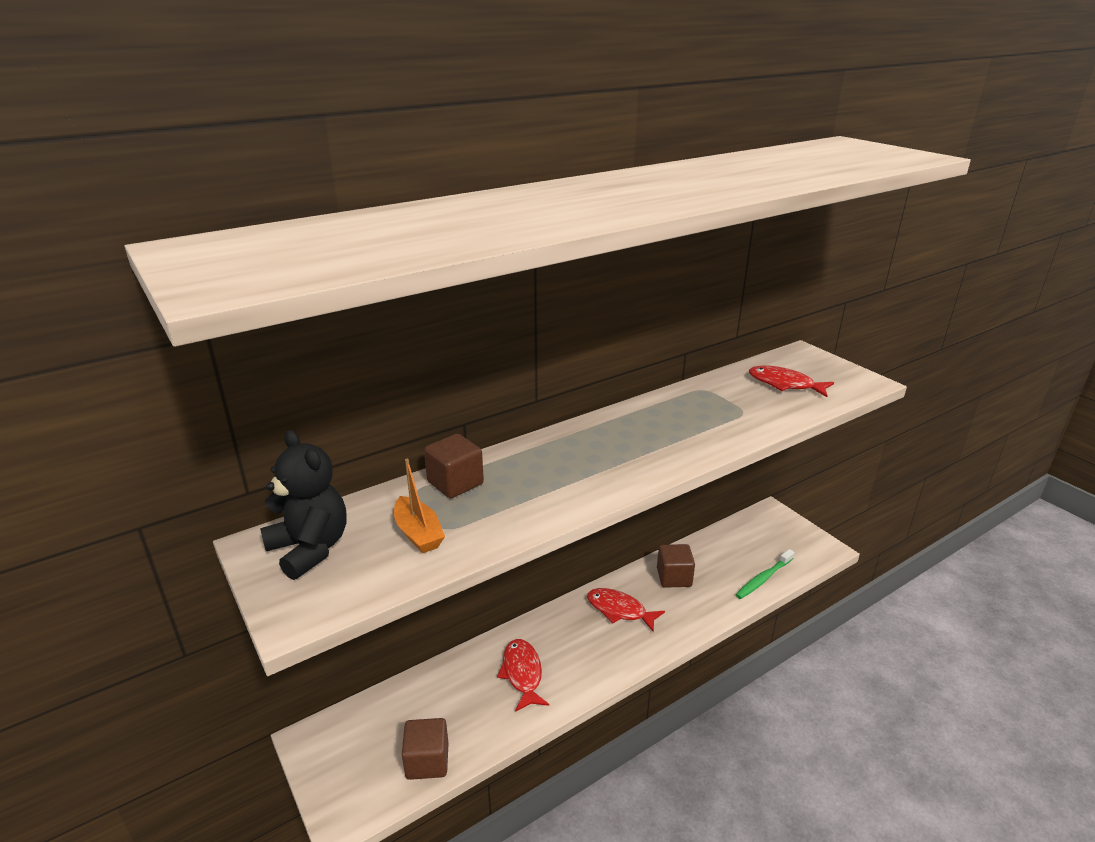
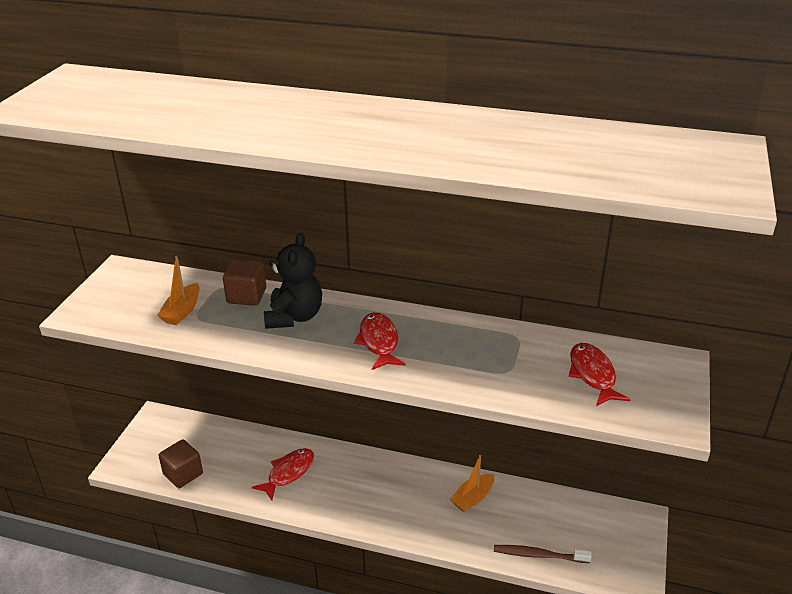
camera: 50 degrees right, 5 degrees up
black teddy bear [260,430,347,580] -> black teddy bear moved to [264,233,322,329]
red fish [587,588,665,632] -> red fish moved to [354,313,405,370]
brown cube [657,544,695,588] -> orange boat [450,455,494,512]
green toothbrush [735,549,794,599] -> brown toothbrush [494,545,592,563]

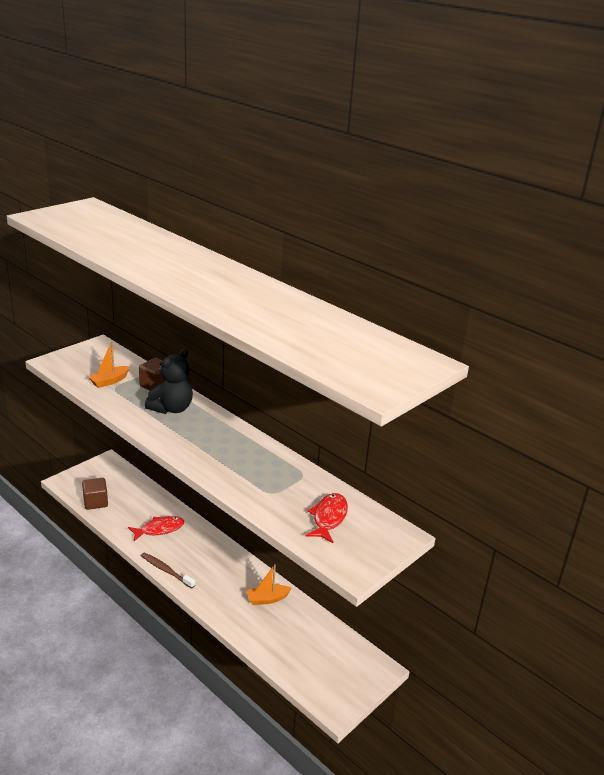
camera: 25 degrees right, 5 degrees down
red fish [354,313,405,370] -> none
brown toothbrush [494,545,592,563] -> brown toothbrush moved to [141,552,195,588]

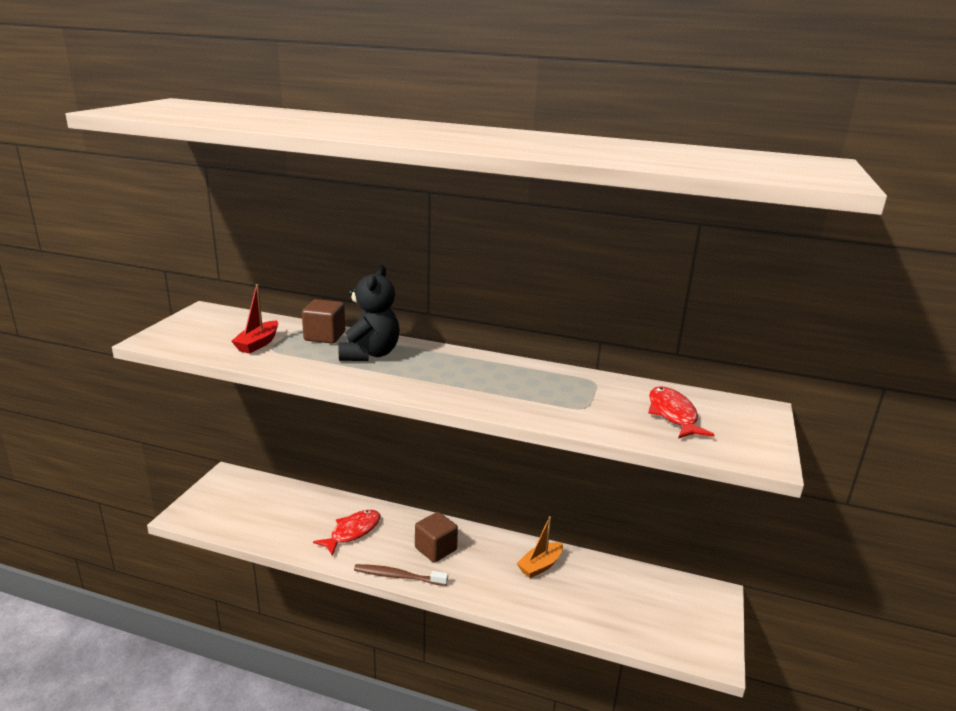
camera: 25 degrees left, 5 degrees down
brown cube [82,478,108,510] -> brown cube moved to [415,512,458,562]
orange boat [88,341,130,388] -> red boat [231,284,278,354]

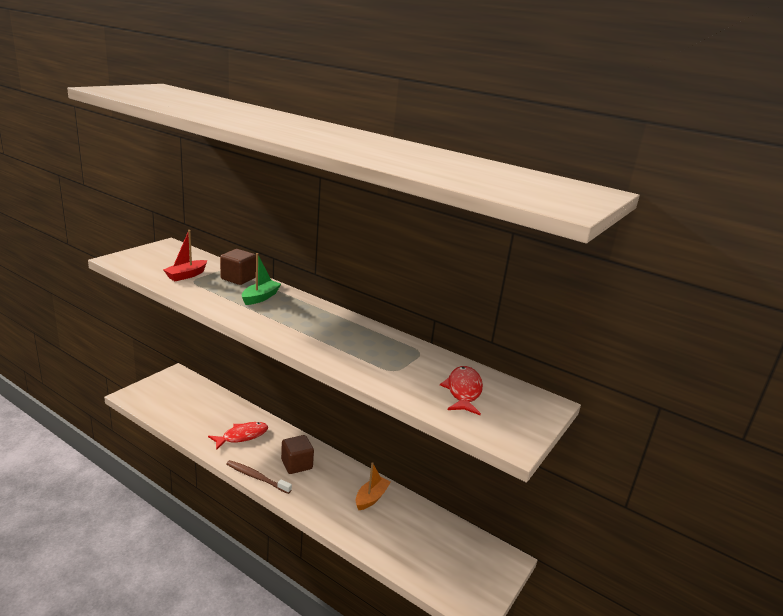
camera: 15 degrees right, 0 degrees up
black teddy bear [339,265,400,361] -> green boat [242,253,281,305]
orange boat [516,516,563,578] -> orange boat turned 150 degrees clockwise [356,462,391,510]

